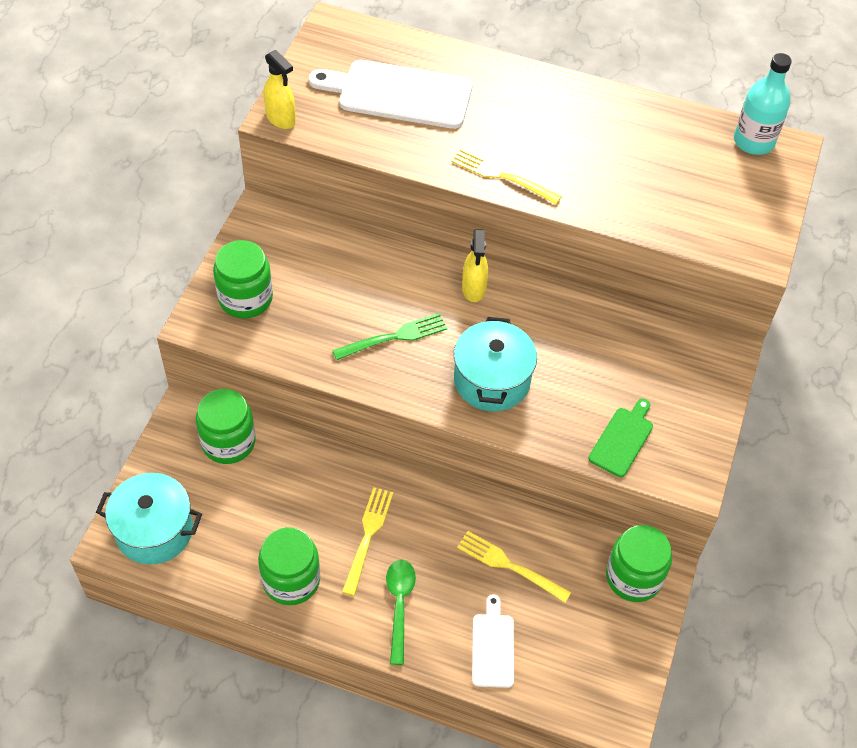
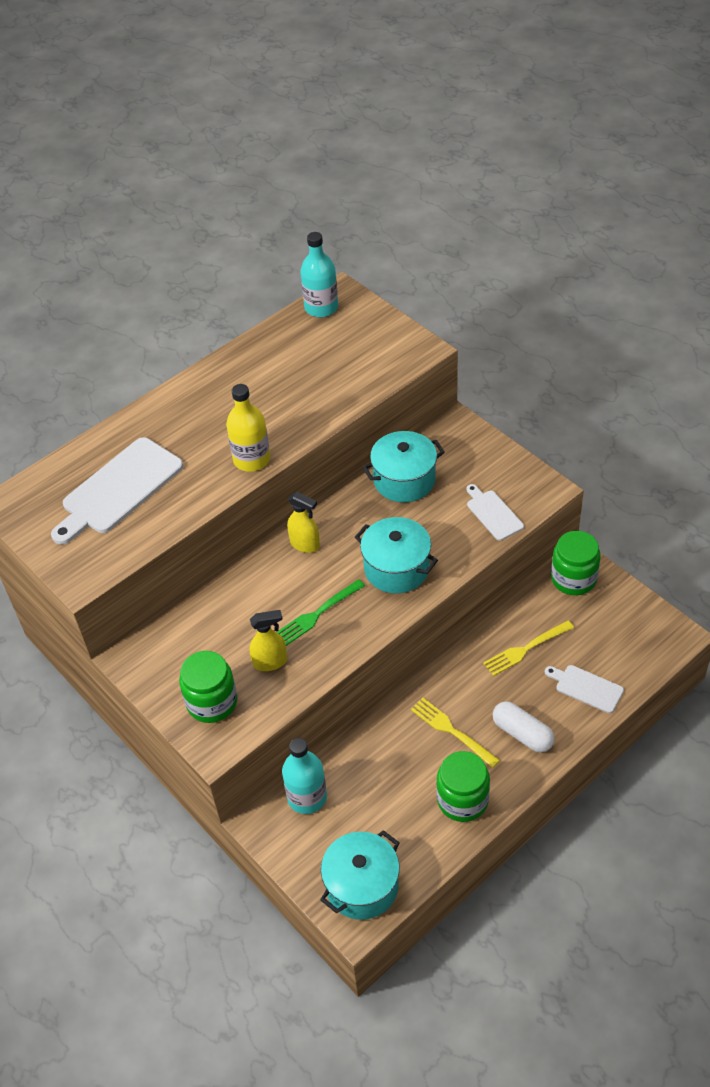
camera: 55 degrees left, 5 degrees down
green jar [196,389,256,464] -> turquoise bottle [282,738,327,814]
yellow spray bottle [264,50,296,129] -> yellow spray bottle moved to [250,610,287,671]
green fork [332,313,448,360] -> green fork turned 135 degrees counterclockwise [277,579,365,646]
green spoon [386,560,416,665] -> white capsule [493,701,555,753]
yellow fork [451,148,562,204] -> yellow bottle [226,384,270,472]
green cutting board [588,399,653,477] -> white cutting board [466,484,524,541]
none -> turquoise pot [362,431,445,502]

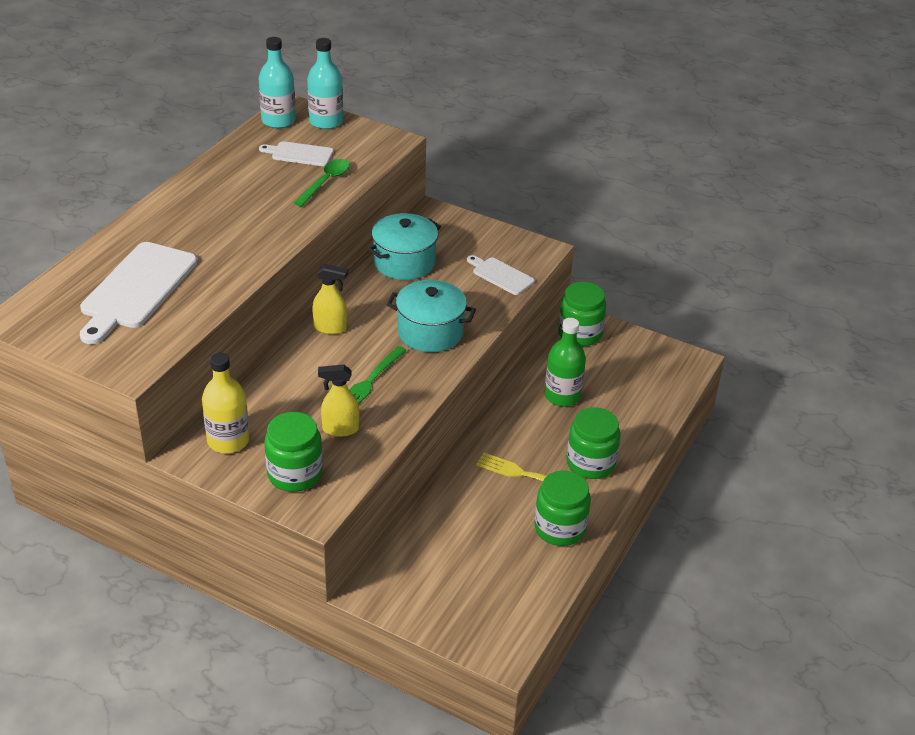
camera: 25 degrees left, 10 degrees down
yellow bottle [226,384,270,472] -> yellow bottle moved to [202,353,249,453]
yellow spray bottle [250,610,287,671] -> yellow spray bottle turned 150 degrees counterclockwise [318,364,360,437]
turquoise bottle [282,738,327,814] -> turquoise bottle moved to [307,38,343,129]
turquoise pot [320,830,400,920] -> none
yellow fork [483,620,574,676] -> green bottle [544,318,586,407]
white capsule [493,701,555,753] -> green jar [566,407,620,479]
white cutting board [545,665,624,713] -> white cutting board moved to [259,141,334,166]
none -> green spoon [294,159,350,207]

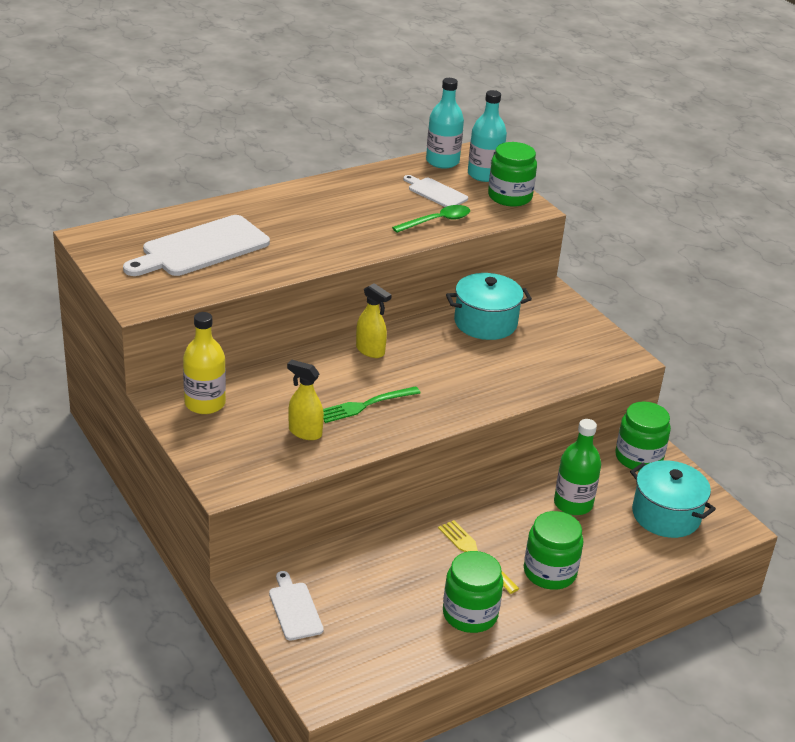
camera: 30 degrees right, 5 degrees down
green jar [264,412,323,492] -> green jar moved to [488,142,537,207]
turquoise pot [386,280,476,352] -> turquoise pot moved to [630,460,716,538]
white cutting board [467,255,535,295] -> white cutting board moved to [269,571,324,641]

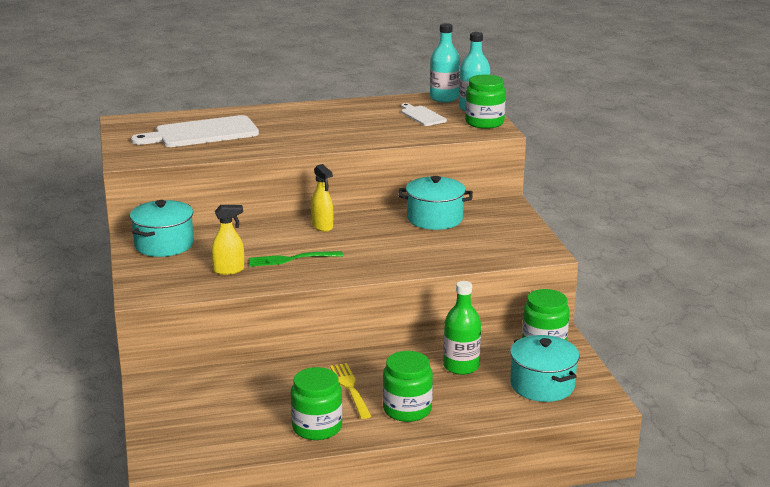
camera: 20 degrees right, 10 degrees down
yellow bottle [183,312,226,414] -> turquoise pot [130,200,194,257]
white cutting board [269,571,324,641] -> none
yellow spray bottle [287,360,324,440] -> yellow spray bottle turned 120 degrees clockwise [212,205,244,275]
green spoon [392,205,470,233] -> none

